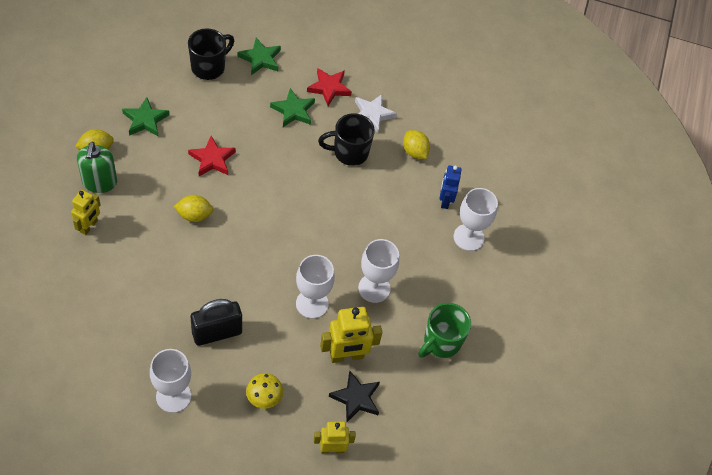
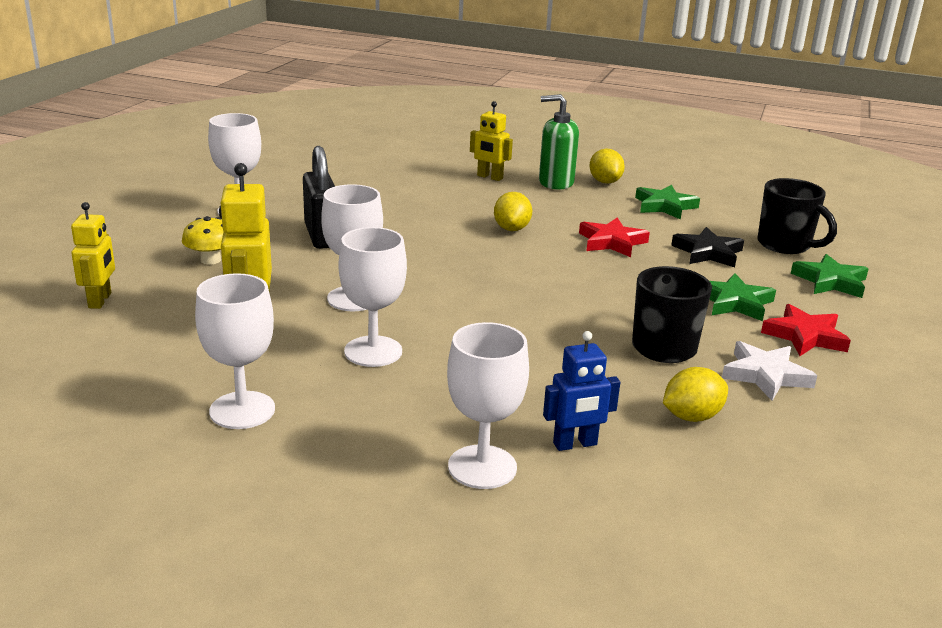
camera: 100 degrees right, 30 degrees down
black star [329,371,380,422] -> black star moved to [671,227,744,267]
green mug [418,303,471,358] -> white goblet [195,273,275,429]
blue robot [440,166,461,209] -> blue robot turned 150 degrees clockwise [543,331,620,451]

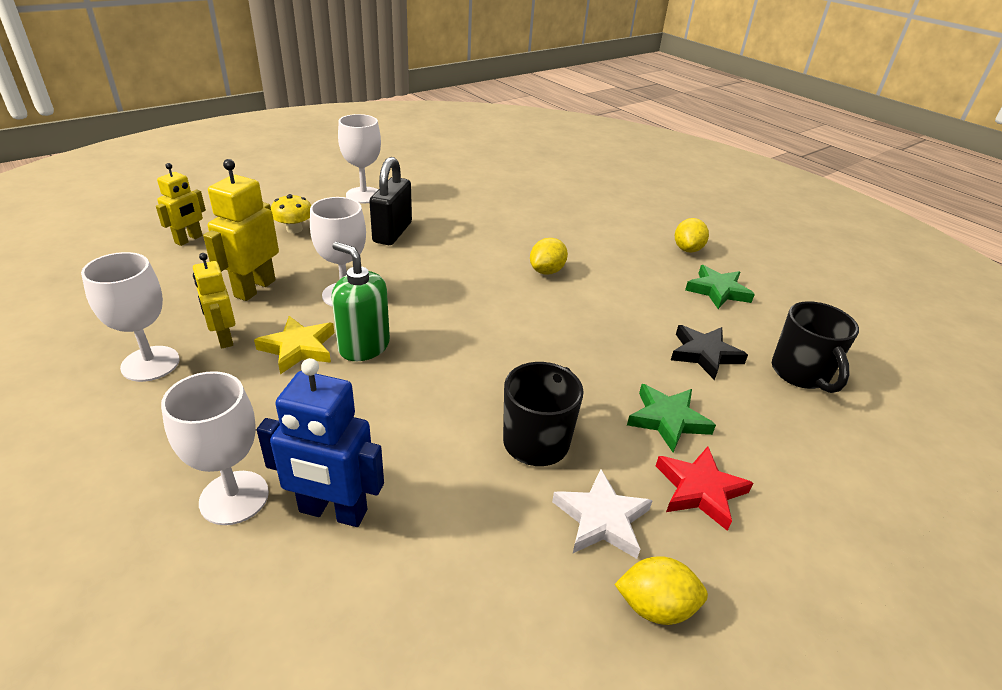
camera: 30 degrees right, 10 degrees up
white goblet [339,227,407,367] -> yellow star [254,316,334,374]
yellow robot [470,101,513,181] -> yellow robot moved to [193,253,235,348]
green soap dispenser [539,94,579,189] -> green soap dispenser moved to [332,242,390,361]
blue robot [543,331,620,451] -> blue robot [257,358,384,527], size x1.53
red star [579,218,650,257] -> none
yellow lemon [663,367,728,422] -> yellow lemon moved to [614,556,708,625]
green star [791,254,868,298] -> none

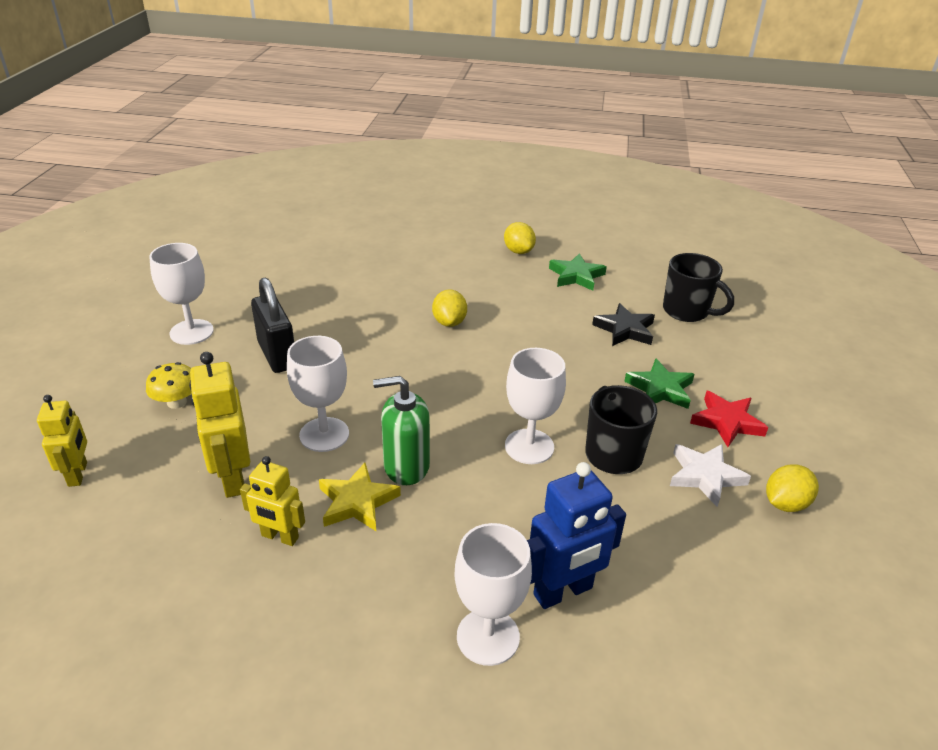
camera: 40 degrees left, 0 degrees up
white goblet [81,252,180,382] -> white goblet moved to [505,348,566,464]

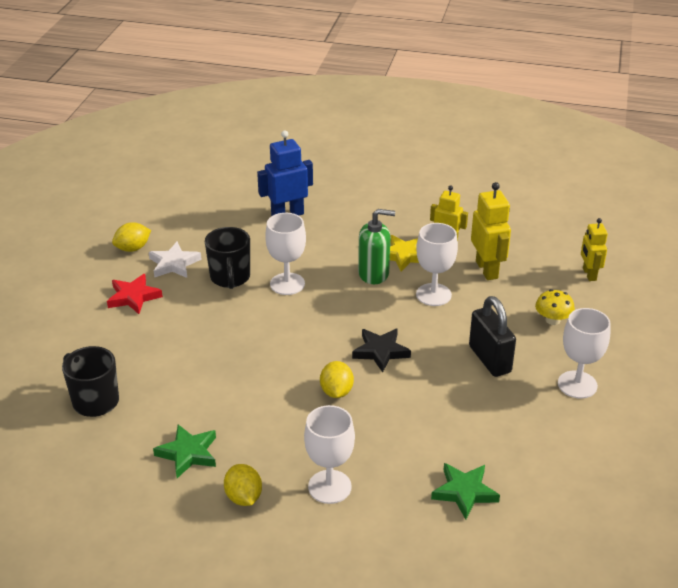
camera: 175 degrees left, 0 degrees up
white goblet [454,523,532,666] -> white goblet moved to [304,405,355,504]
black star [592,303,655,346] -> black star moved to [352,328,411,372]
green star [624,358,695,409] -> green star moved to [431,463,500,519]

